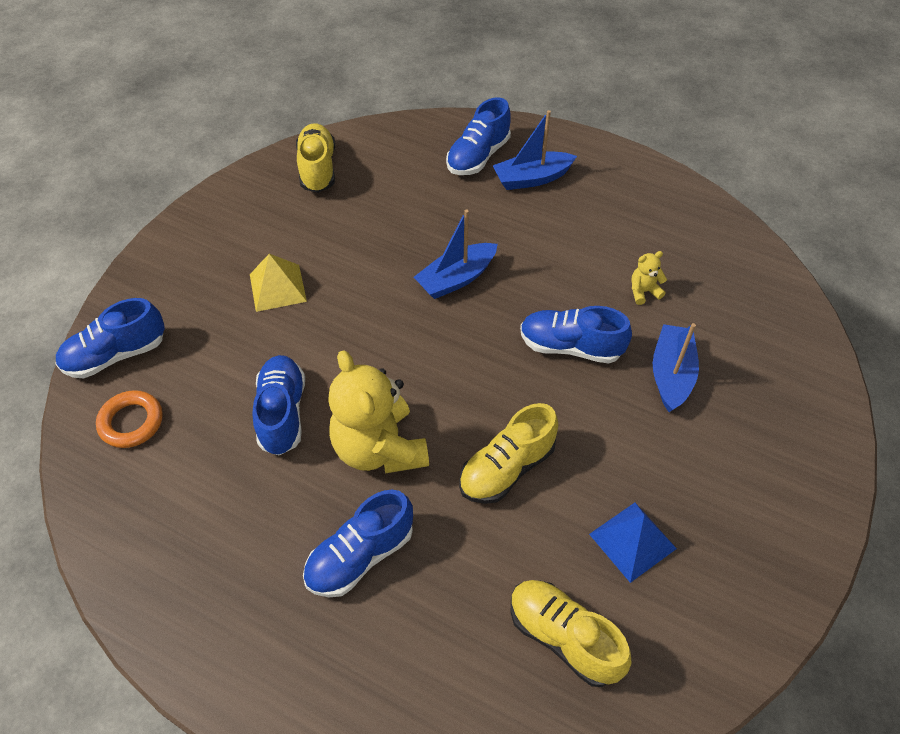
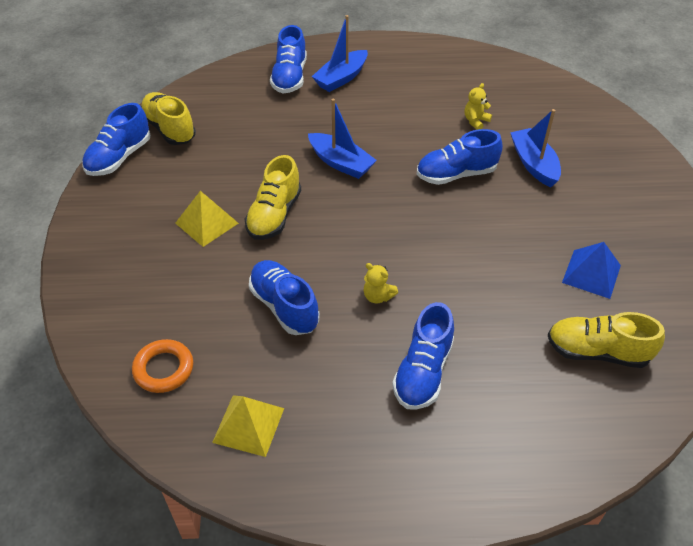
camera: 30 degrees left, 5 degrees down
blue shoe [55,298,165,379] -> blue shoe moved to [82,103,150,176]
yellow teddy bear [328,350,429,474] -> yellow teddy bear [364,263,398,304], size x0.42
blue boat [414,210,498,299] -> blue boat turned 75 degrees counterclockwise [308,99,377,179]
yellow shoe [459,403,558,504] -> yellow shoe moved to [245,155,301,240]
none -> yellow pyramid [212,395,284,457]

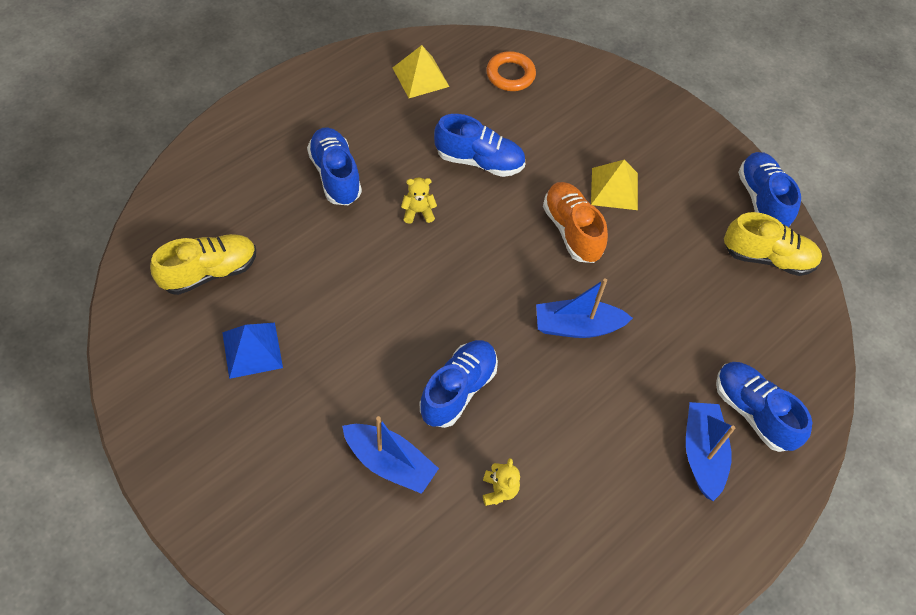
camera: 135 degrees right, 10 degrees up
yellow shoe [245,155,301,240] -> orange shoe [543,182,608,263]

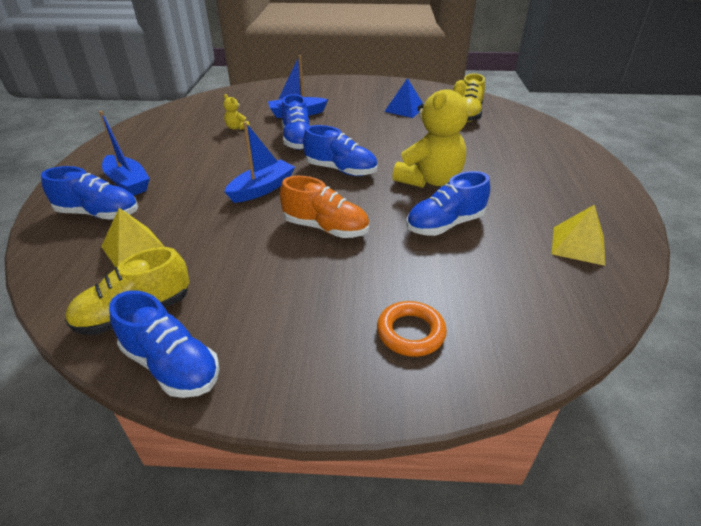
camera: 140 degrees right, 20 degrees down
blue shoe [307,127,362,205] -> blue shoe moved to [303,125,377,176]
yellow teddy bear [401,178,437,224] -> yellow teddy bear [392,80,468,188], size x2.40
orange ring [486,51,536,91] -> orange ring moved to [377,301,447,357]
yellow pyramid [591,160,638,210] -> yellow pyramid moved to [101,208,165,267]

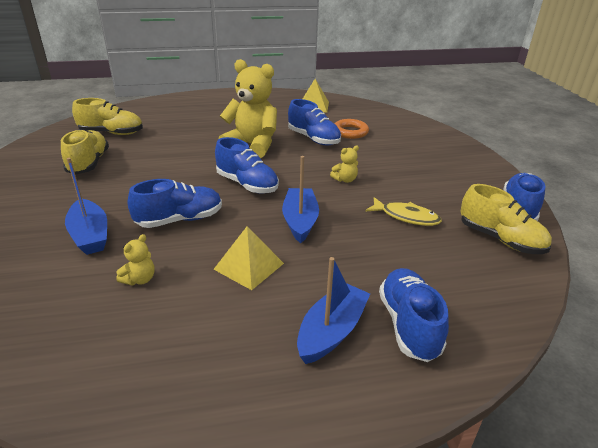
camera: 105 degrees left, 5 degrees down
yellow pyramid [101,208,165,267] -> yellow pyramid moved to [214,226,284,290]
blue boat [224,122,295,203] -> blue boat turned 60 degrees clockwise [282,156,319,243]
orange shoe [280,176,369,238] -> yellow teddy bear [330,146,359,183]
blue shoe [303,125,377,176] -> blue shoe turned 120 degrees clockwise [215,137,279,194]
orange ring [377,301,447,357] -> orange ring moved to [334,119,369,139]
blue pyramid [384,78,423,118] -> yellow shoe [61,129,109,174]
none -> yellow fish [366,197,442,226]

